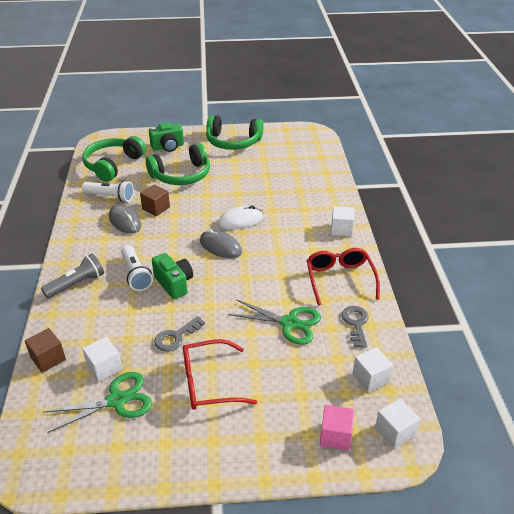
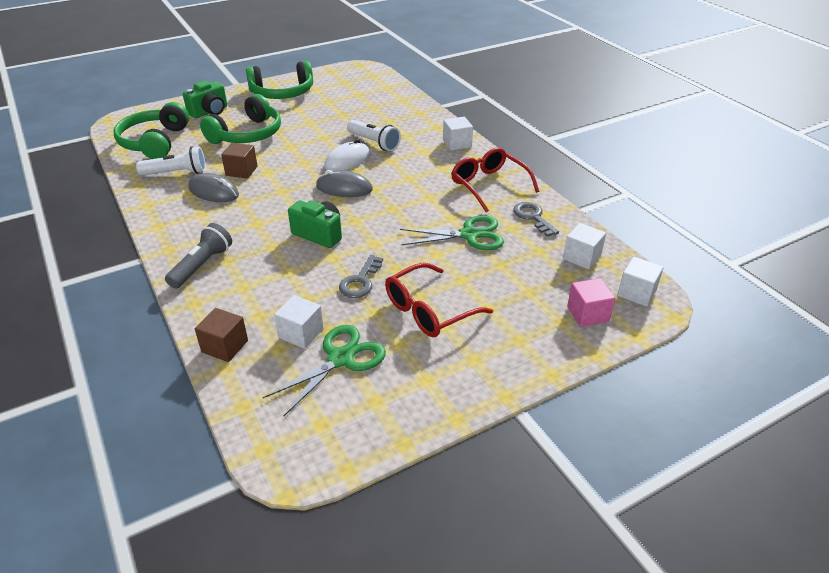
camera: 25 degrees left, 0 degrees up
white flashlight [121,245,153,291] -> white flashlight moved to [347,120,401,151]

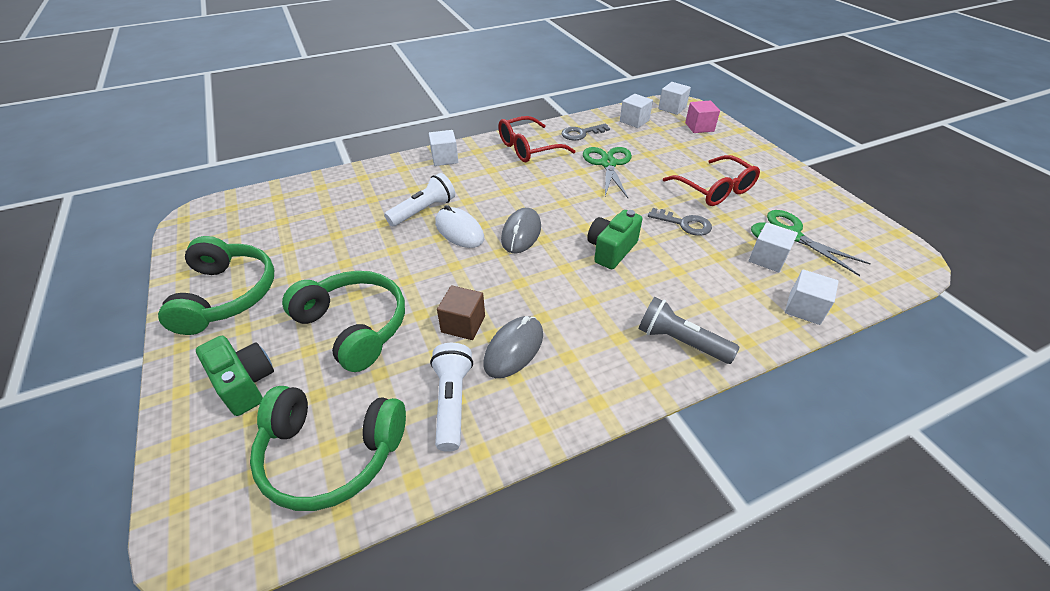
camera: 85 degrees left, 5 degrees up
brown cube [195,308,248,362] -> white cube [785,269,839,325]

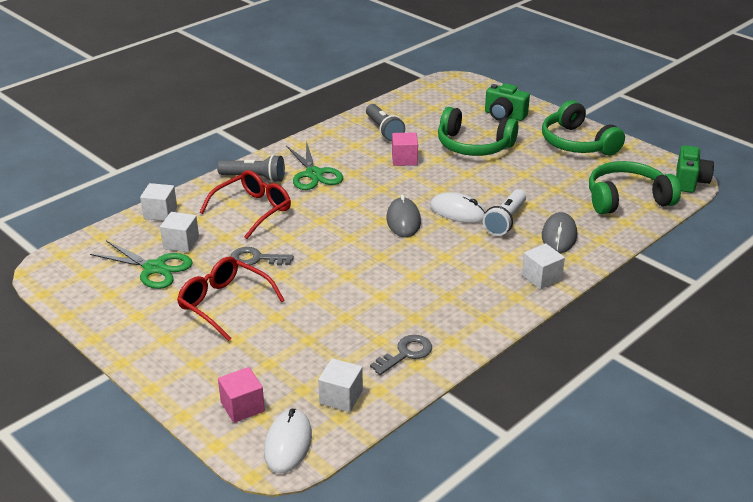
camera: 160 degrees right, 10 degrees down
green headphones [250,386,406,511] -> green headphones moved to [589,161,681,214]
white flashlight [430,343,473,452] -> grey flashlight [366,104,405,141]
brown cube [437,285,485,340] -> pink cube [392,133,418,166]
grey mouse [484,316,543,378] -> grey mouse moved to [542,212,577,253]
red glasses [498,116,575,162] -> red glasses moved to [200,170,291,239]
green scissors [583,147,632,198] -> green scissors moved to [286,141,343,190]
green camera [587,210,642,269] -> green camera moved to [676,145,714,193]
white cube [658,82,691,115] -> white mouse [264,409,312,473]

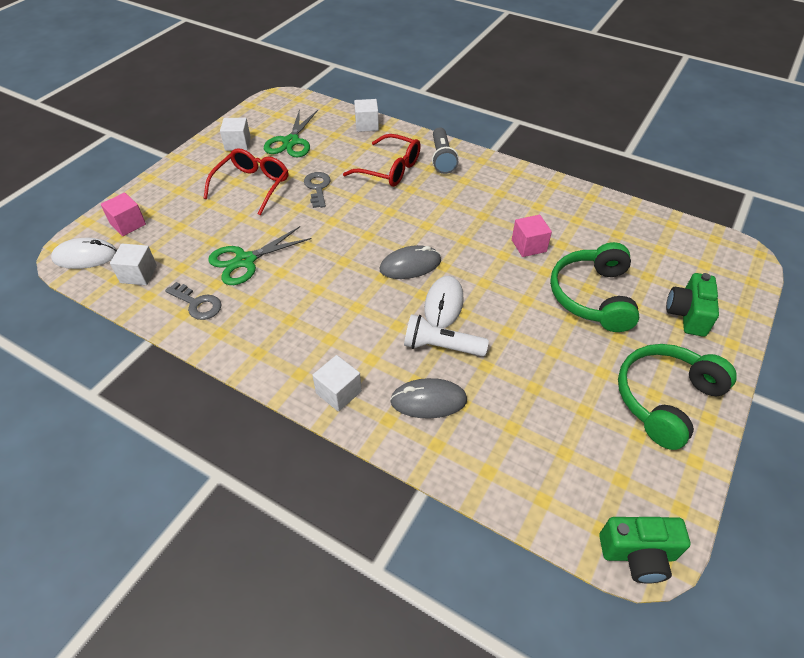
camera: 75 degrees right, 15 degrees up
white cube [160,212,199,252] -> white cube moved to [220,118,251,151]
green scissors [286,141,343,190] -> green scissors moved to [208,226,312,285]
grey flashlight [366,104,405,141] -> none
green headphones [589,161,681,214] -> none

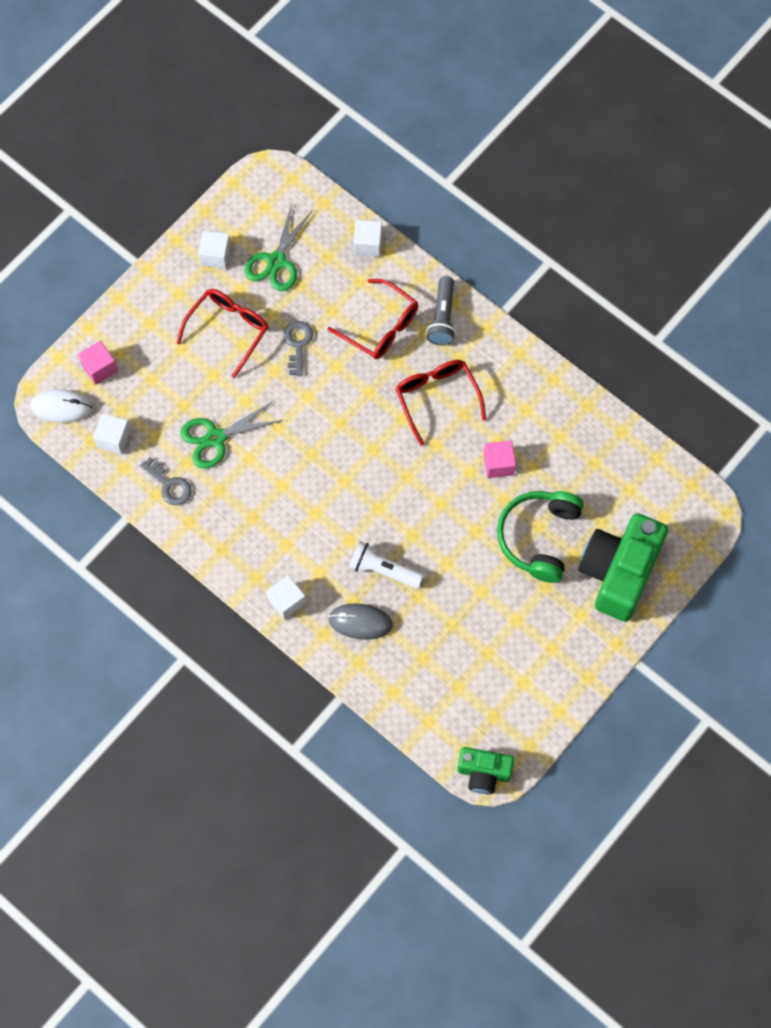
camera: 10 degrees right, 20 degrees up
grey mouse [380,245,441,279] -> none
white mouse [424,276,464,328] -> none
green headphones [618,344,737,450] -> none
green camera [666,273,719,337] -> green camera [579,513,668,622], size x1.83
none -> red glasses [395,360,486,446]

